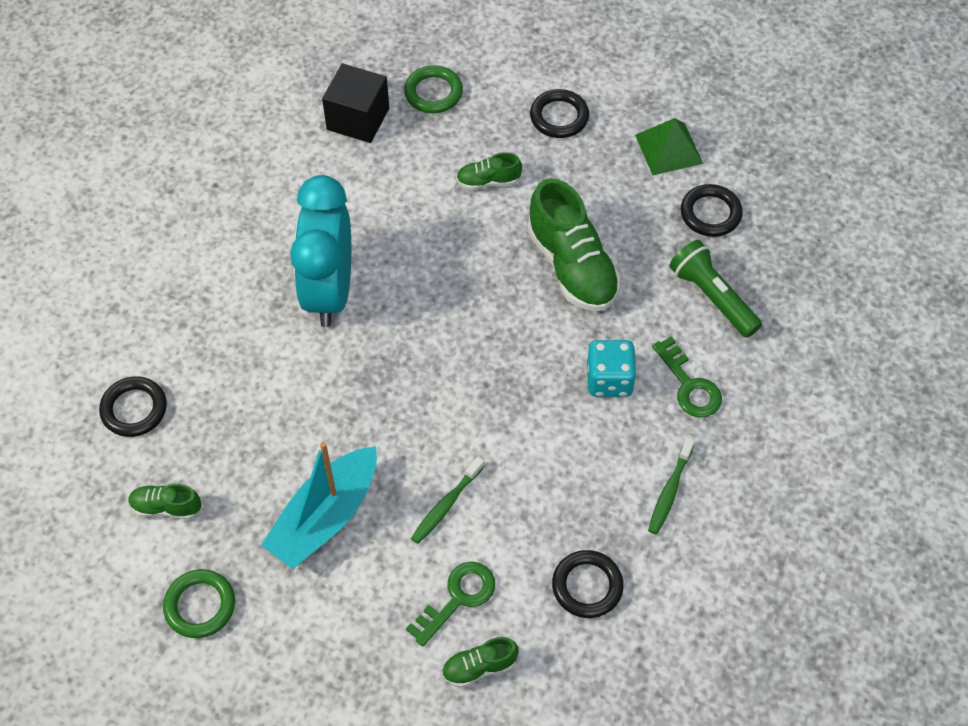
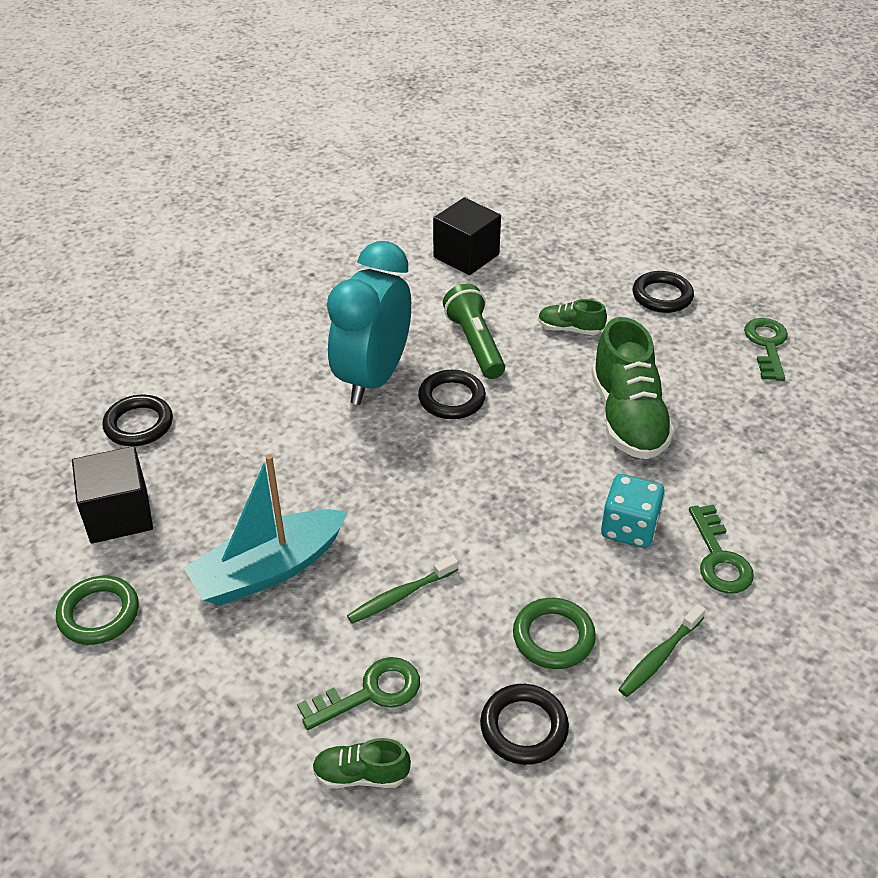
camera: 20 degrees right, 15 degrees down
green shoe [128,484,201,520] -> black cube [72,446,153,544]
green ring [404,65,463,113] -> green ring moved to [513,598,596,669]
green pyramid [635,118,703,175] -> green key [744,318,788,381]
green flashlight [669,240,762,338] -> green flashlight moved to [443,284,505,379]
black ring [681,184,743,237] -> black ring moved to [418,370,486,419]

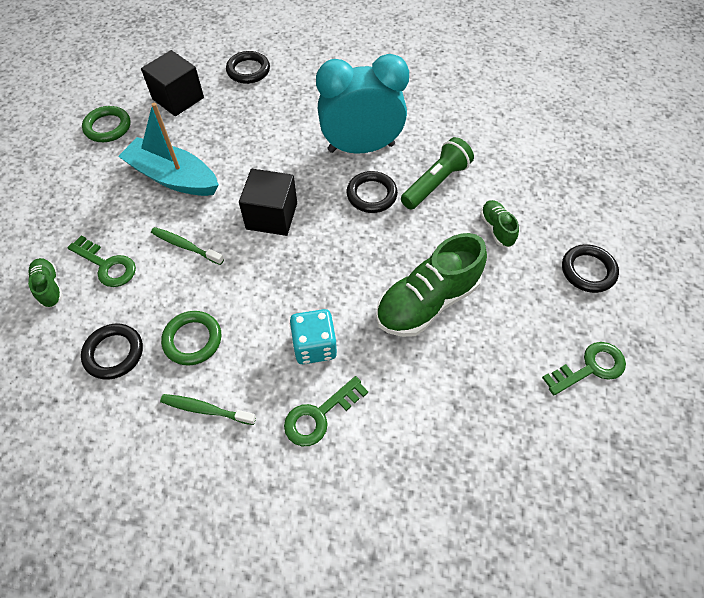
camera: 60 degrees right, 15 degrees up
black cube [433,197,501,275] -> black cube moved to [239,169,297,236]

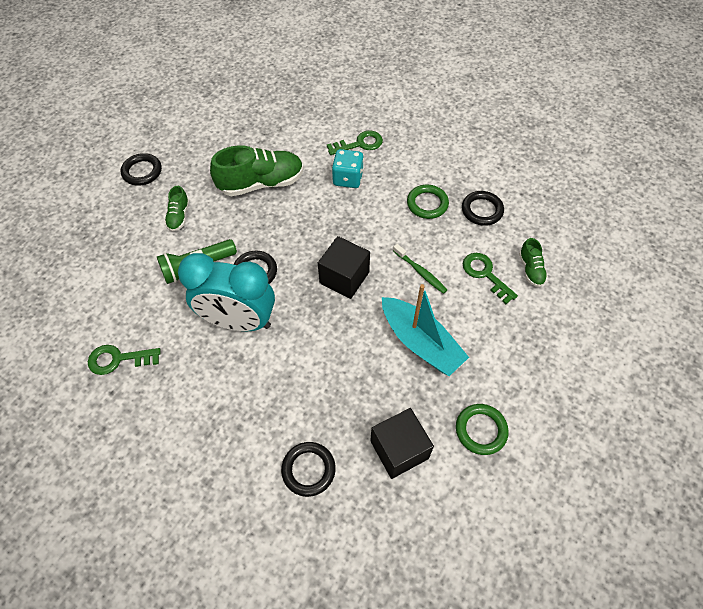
camera: 160 degrees left, 0 degrees up
green toothbrush [160,394,256,425] -> none
green key [542,342,626,395] -> green key moved to [88,345,161,375]

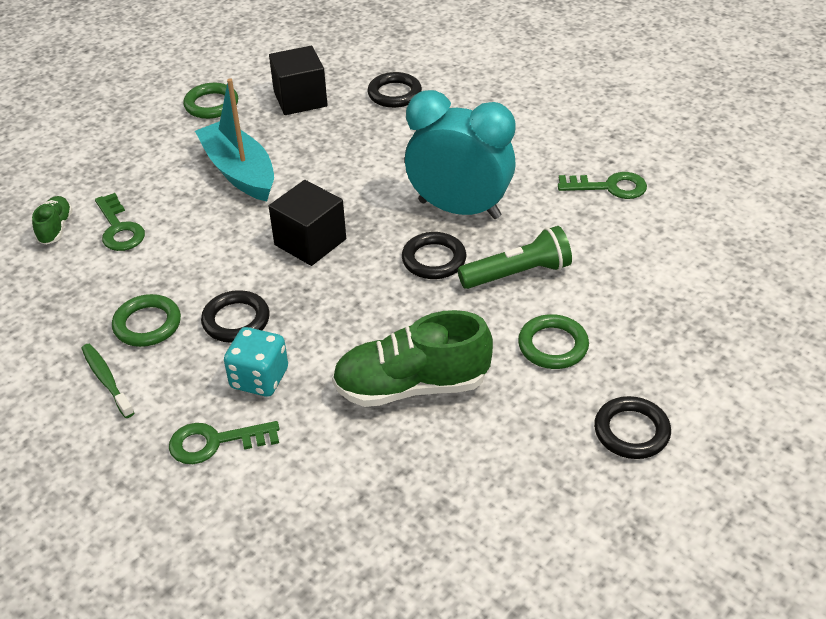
camera: 170 degrees left, 15 degrees down
green shoe [165,186,189,231] -> green ring [518,314,589,369]
green toothbrush [393,244,447,294] -> green toothbrush moved to [81,344,134,418]
black ring [462,191,504,226] -> black ring moved to [201,290,270,343]

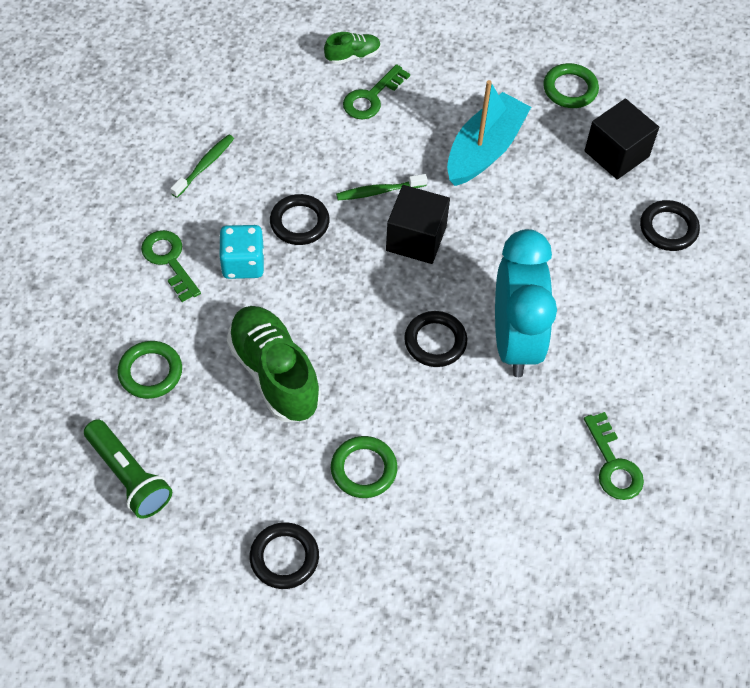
camera: 65 degrees right, 15 degrees up
green ring [112,294,181,347] -> green ring moved to [117,341,182,399]
green flashlight [458,226,572,289] -> green flashlight moved to [84,419,172,519]
none -> green toothbrush [336,174,427,200]

